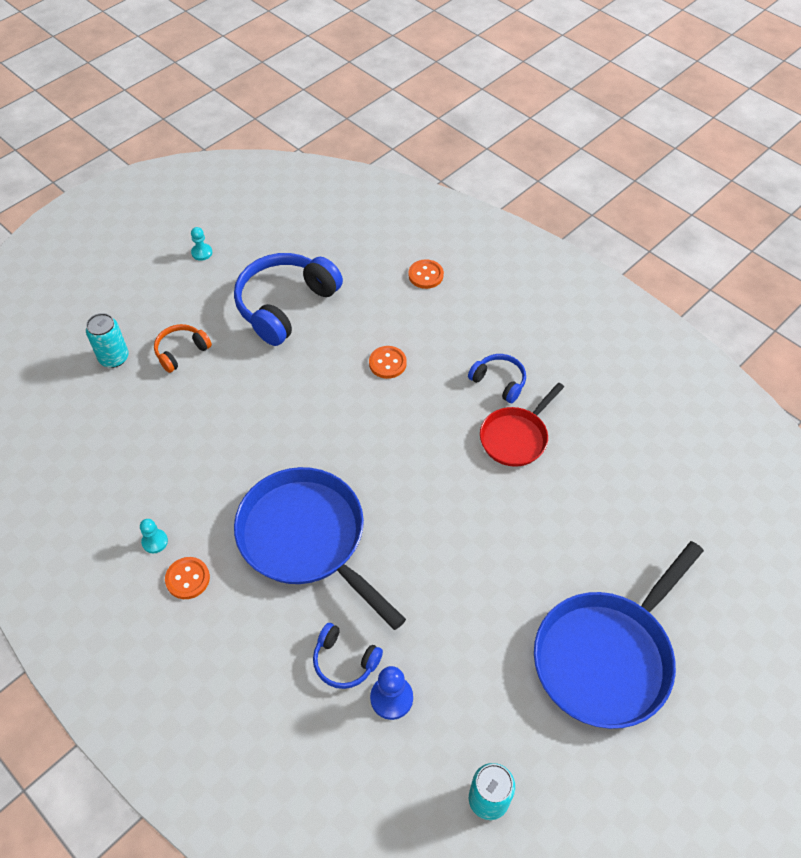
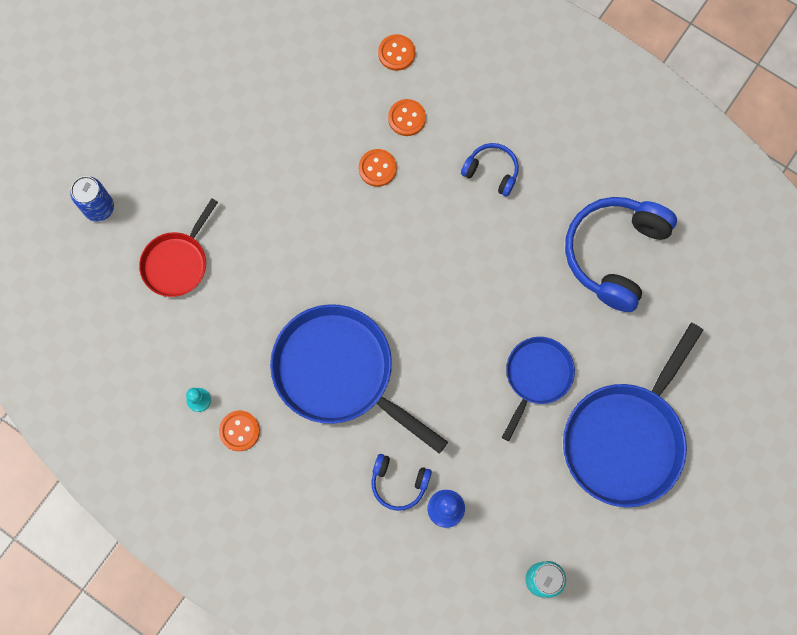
camera: 10 degrees left, 20 degrees up
turquoise can [86,313,129,368] -> blue can [70,176,114,222]
orange headphones [154,324,212,373] -> none
turquoise pawn [191,227,212,261] -> none
blue headphones [234,253,343,346] -> blue headphones moved to [565,197,677,312]
red pan [480,383,564,467] -> red pan moved to [139,198,218,297]
none -> orange button [388,99,426,136]
none -> blue pan [502,337,575,441]

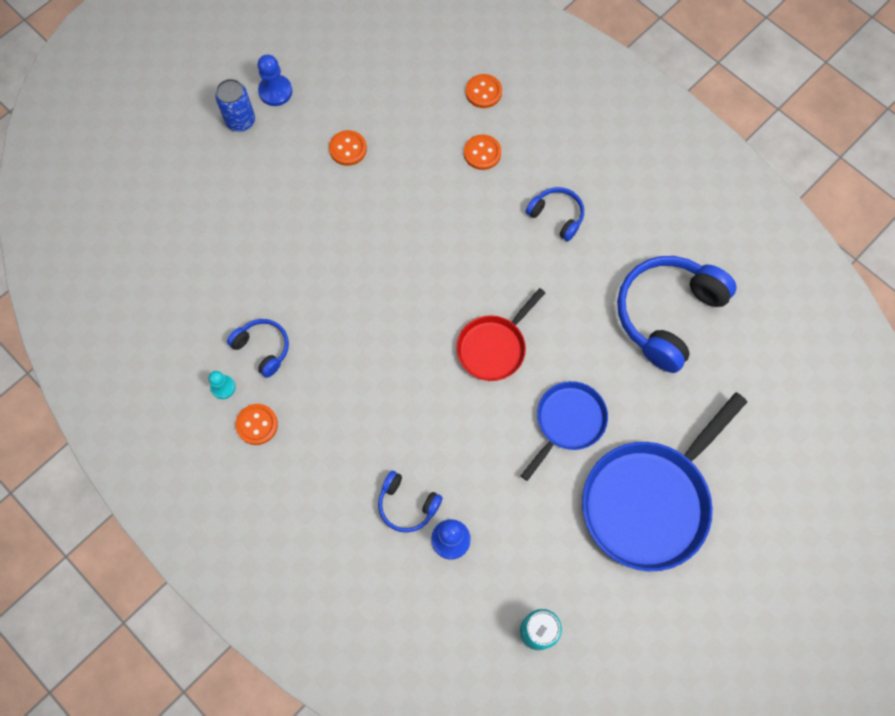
camera: 10 degrees right, 5 degrees down
blue can [70,176,114,222] -> blue can moved to [215,79,255,132]
red pan [139,198,218,297] -> red pan moved to [456,288,545,381]
blue pan [270,304,448,454] -> none
orange button [359,149,397,187] -> orange button moved to [329,130,367,166]
none -> blue headphones [227,319,289,378]
none -> blue pawn [258,55,292,106]

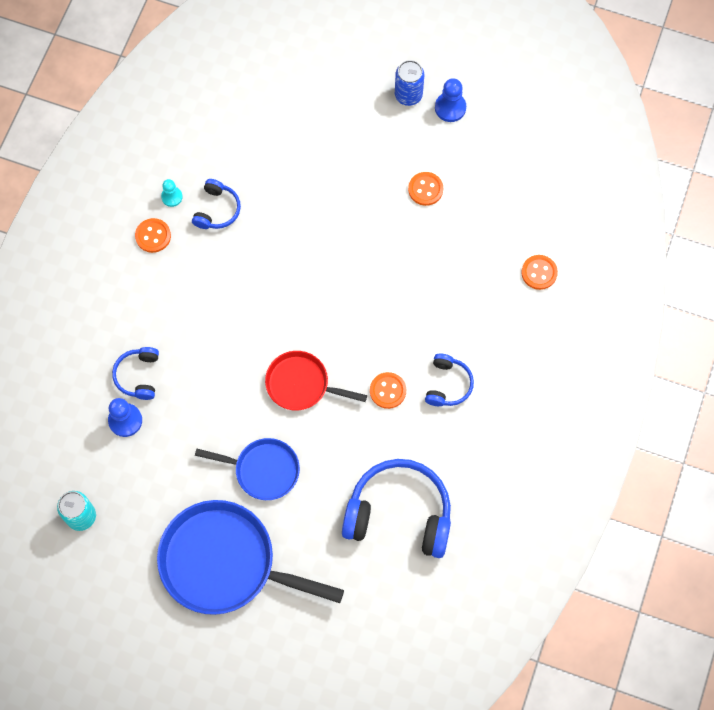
camera: 65 degrees right, 0 degrees up
orange button [464,134,501,170] -> orange button moved to [370,372,406,409]

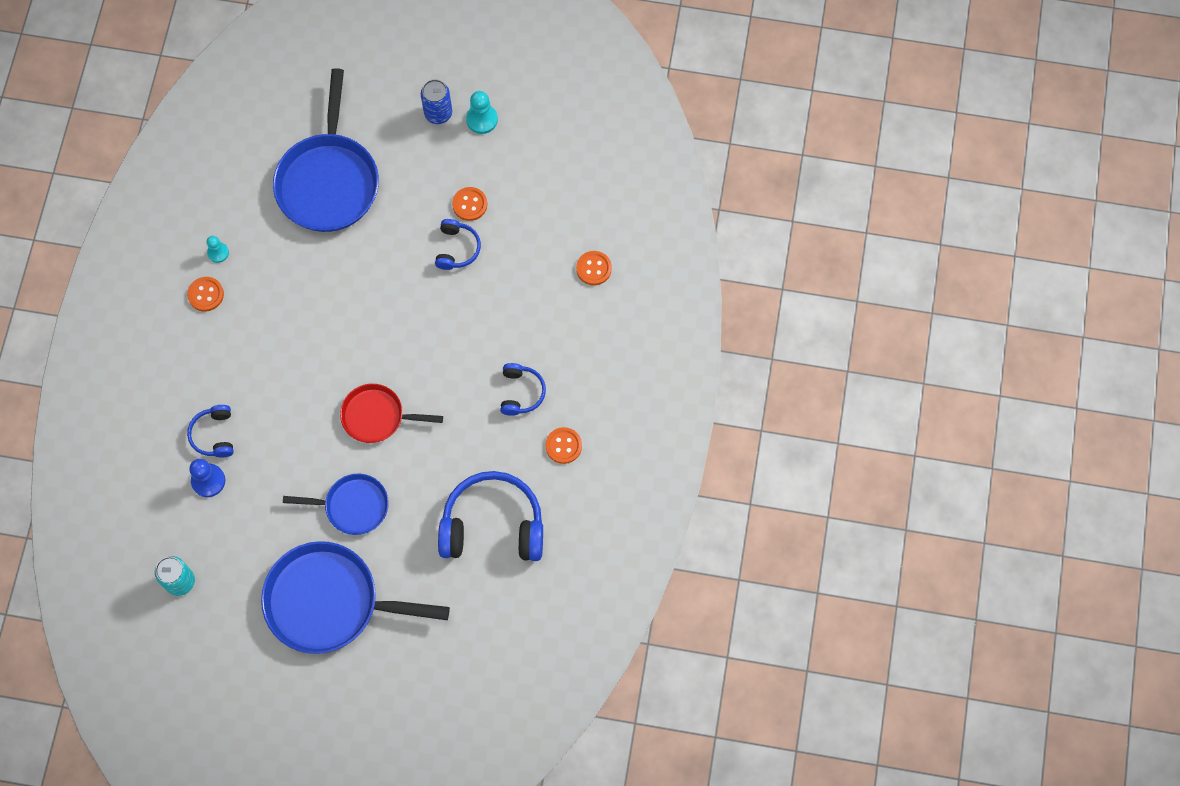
camera: 10 degrees left, 0 degrees up
blue headphones [192,179,241,229] -> blue headphones moved to [435,219,481,270]
orange button [370,372,406,409] -> orange button moved to [545,427,582,464]
blue pawn [435,78,466,122] -> turquoise pawn [466,91,498,134]
none -> blue pan [273,68,379,232]

